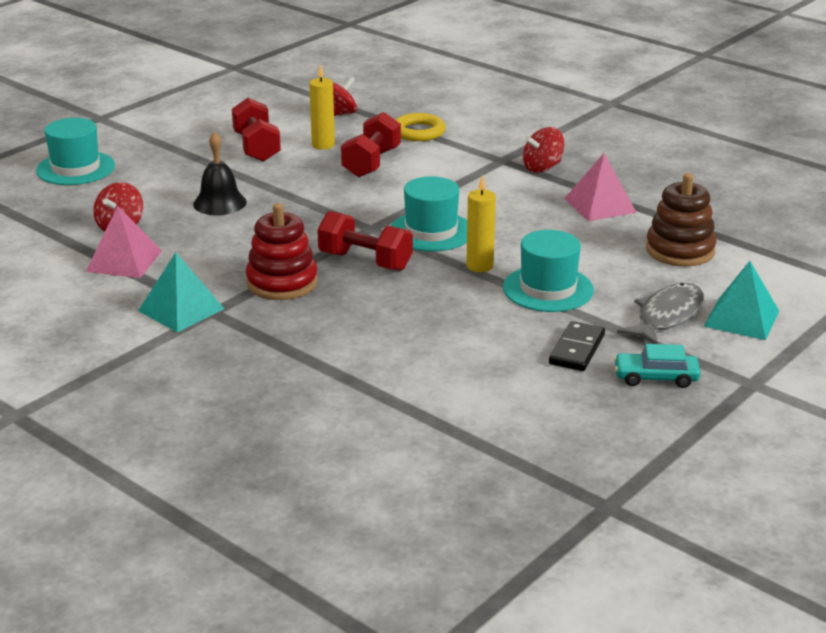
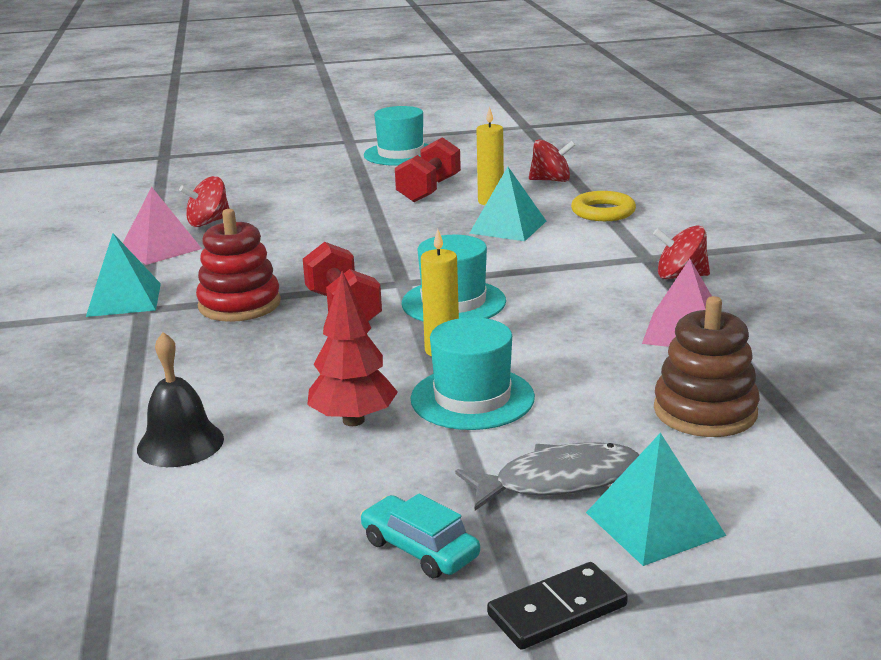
camera: 40 degrees right, 5 degrees down
turquoise hat [36,118,115,185] -> turquoise hat moved to [364,106,429,166]
black bell [193,132,247,215] -> black bell moved to [137,332,224,467]
red dumbbell [341,112,401,177] -> turquoise pyramid [469,167,546,241]
black domino [549,321,605,371] -> black domino moved to [487,562,628,650]
none -> red tree [307,271,398,426]

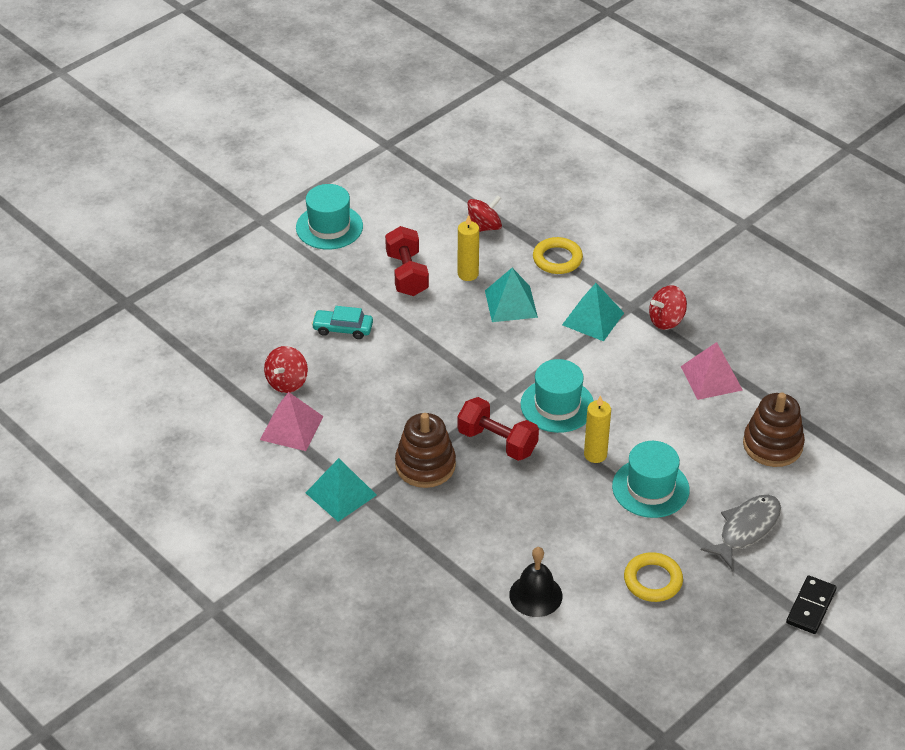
camera: 35 degrees left, 20 degrees up
red stacking toy [196,209,281,322] -> brown stacking toy [395,413,456,488]
red tree [307,271,398,426] -> none
turquoise car [360,494,480,578] -> turquoise car moved to [311,306,373,339]
turquoise pyramid [586,433,726,566] -> turquoise pyramid moved to [562,283,624,341]
none -> yellow ring [624,552,683,602]

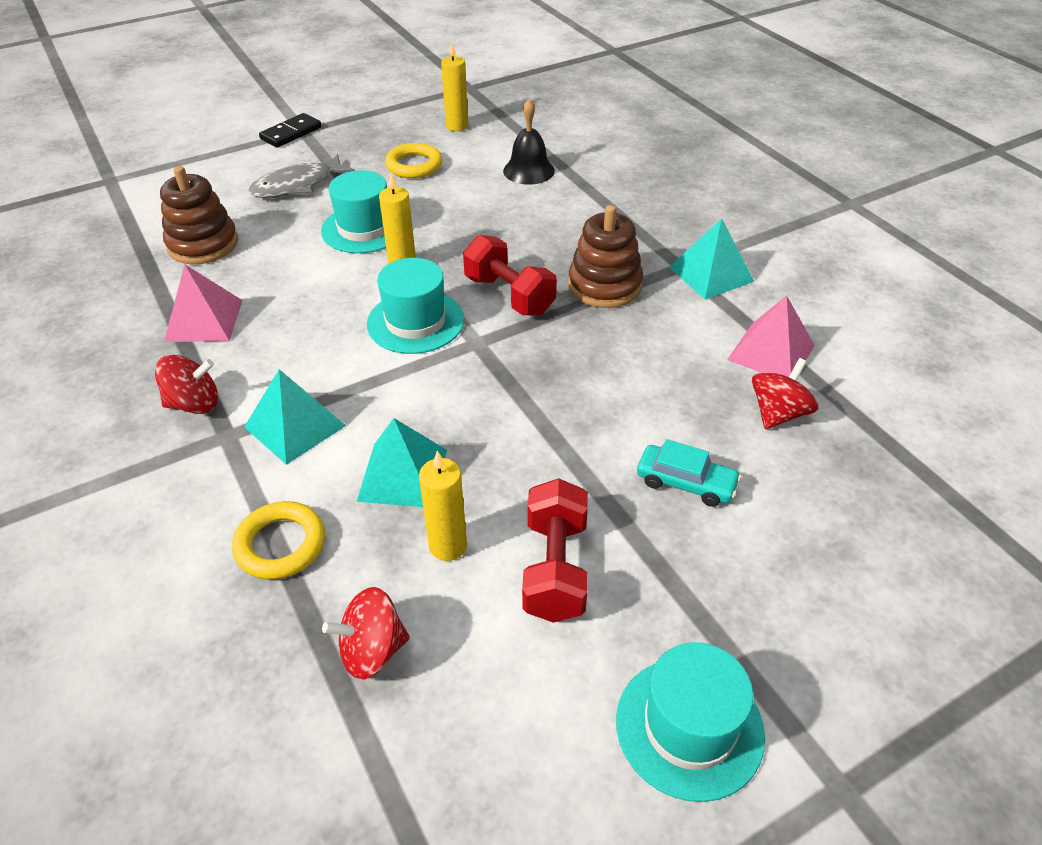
camera: 165 degrees left, 0 degrees up
none -> yellow candle [441,43,468,131]

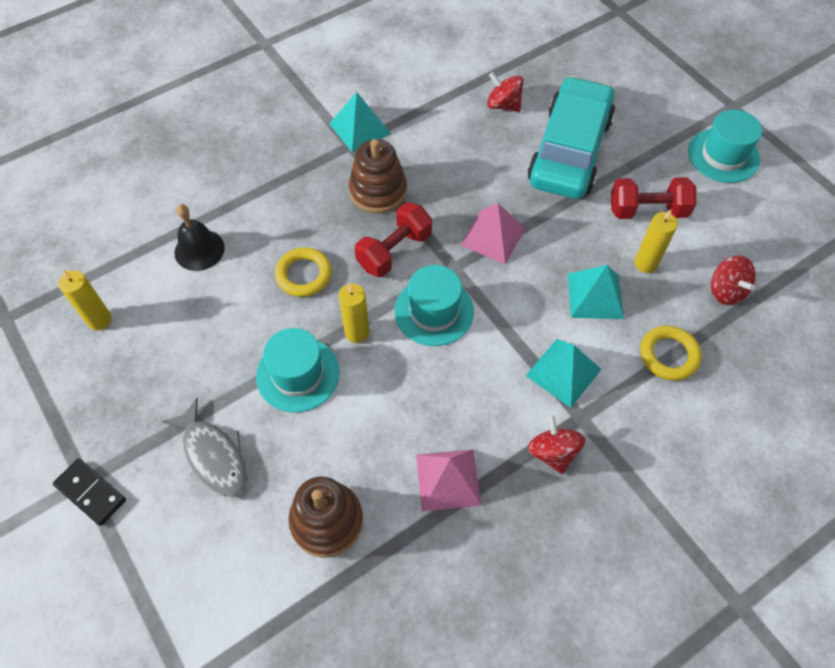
camera: 95 degrees left, 15 degrees up
yellow ring [385,143,442,178] -> yellow ring moved to [275,247,332,297]
turquoise car [637,439,741,507] -> turquoise car [527,76,615,199], size x2.44
pink pyramid [727,295,815,377] -> pink pyramid moved to [460,203,526,264]

